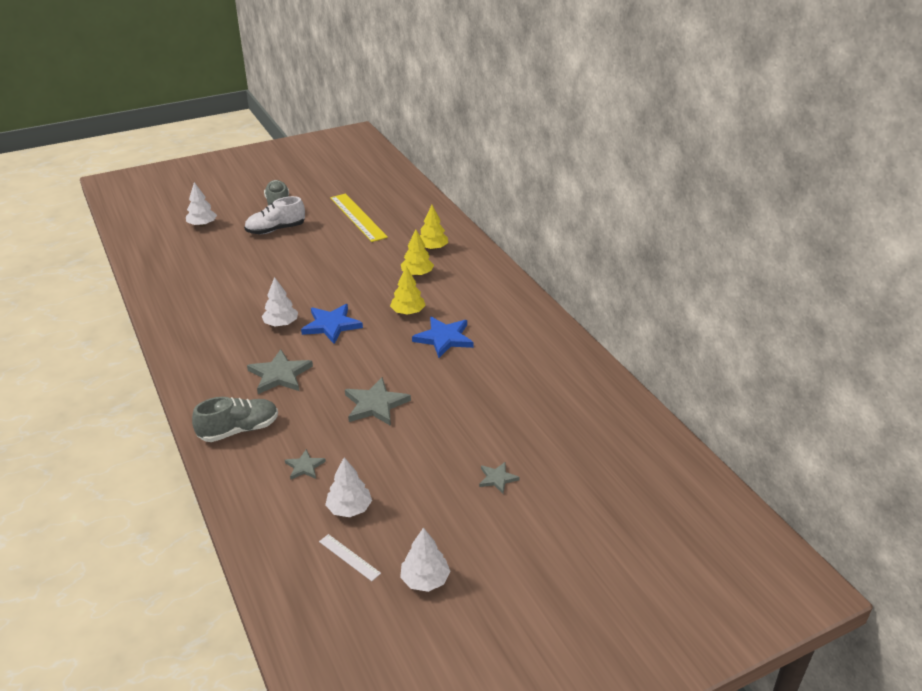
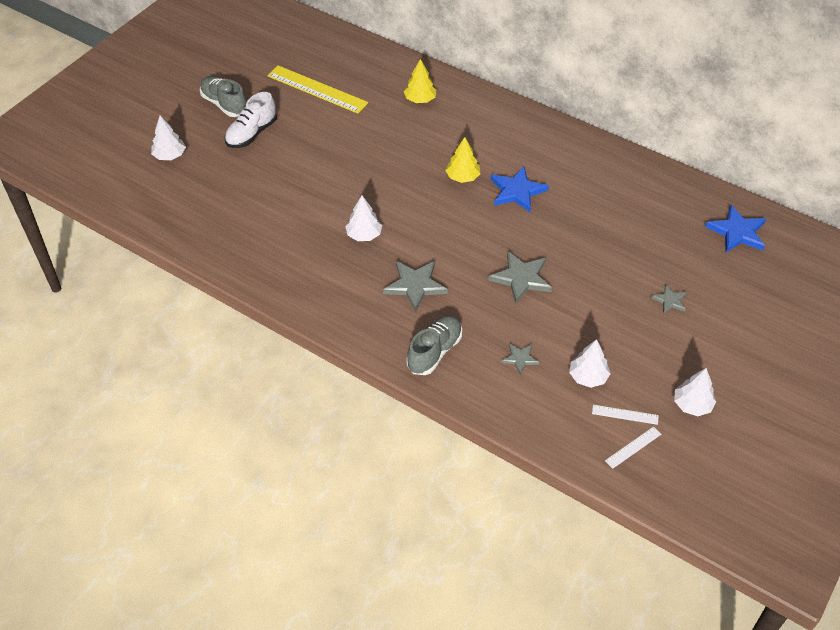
camera: 30 degrees left, 15 degrees up
blue star [301,304,363,344] -> blue star moved to [705,205,766,252]
yellow tree [401,230,434,276] -> none
none -> white ruler [605,426,661,469]

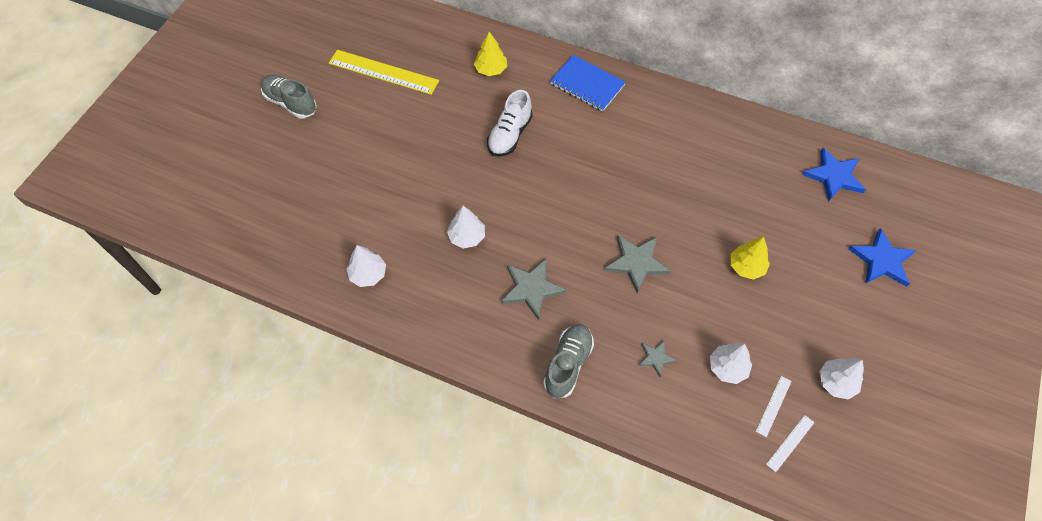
camera: 10 degrees left, 10 degrees up
white tree [151,116,186,160] -> white tree moved to [347,245,386,287]
white shoe [225,92,277,148] -> white shoe moved to [487,90,533,157]
yellow tree [445,137,480,183] -> yellow tree moved to [731,237,770,280]
blue star [491,166,549,212] -> blue star moved to [849,228,917,287]
white ruler [592,405,659,425] -> white ruler turned 60 degrees counterclockwise [756,376,792,437]
grey star [651,285,687,314] -> none
none -> blue notebook [550,55,626,112]

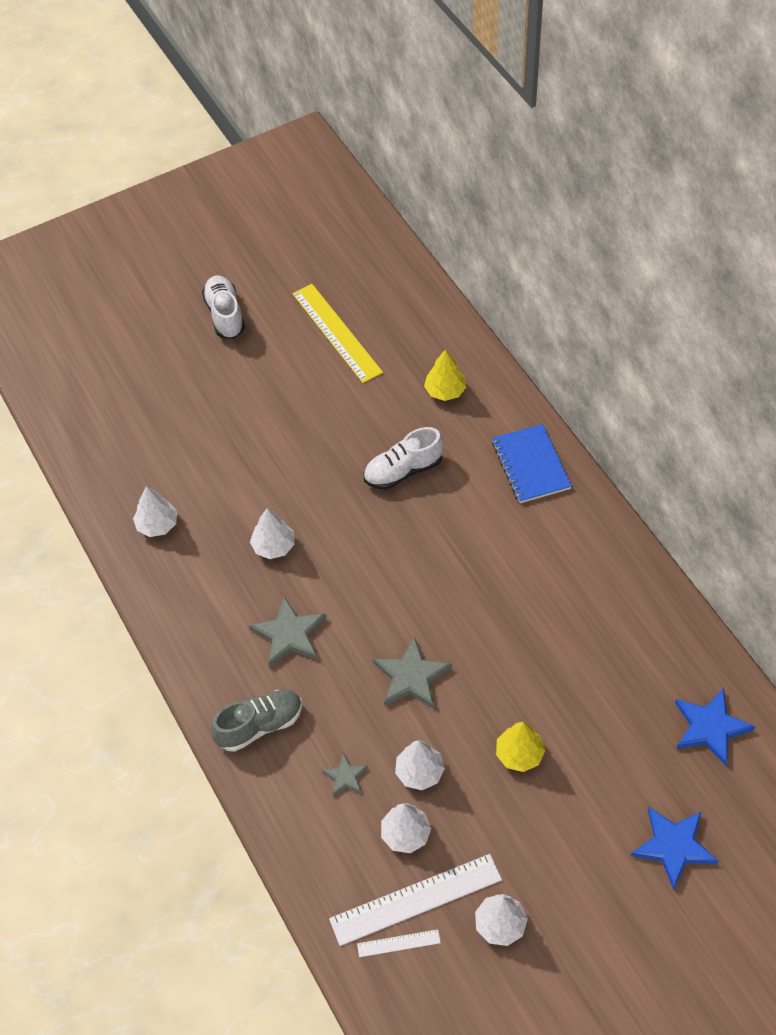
camera: 40 degrees right, 5 degrees down
grey shoe [261,75,317,118] -> white shoe [202,275,245,339]
white ruler [756,376,792,437] -> white ruler [329,854,502,946], size x2.15
none -> white tree [395,740,445,790]

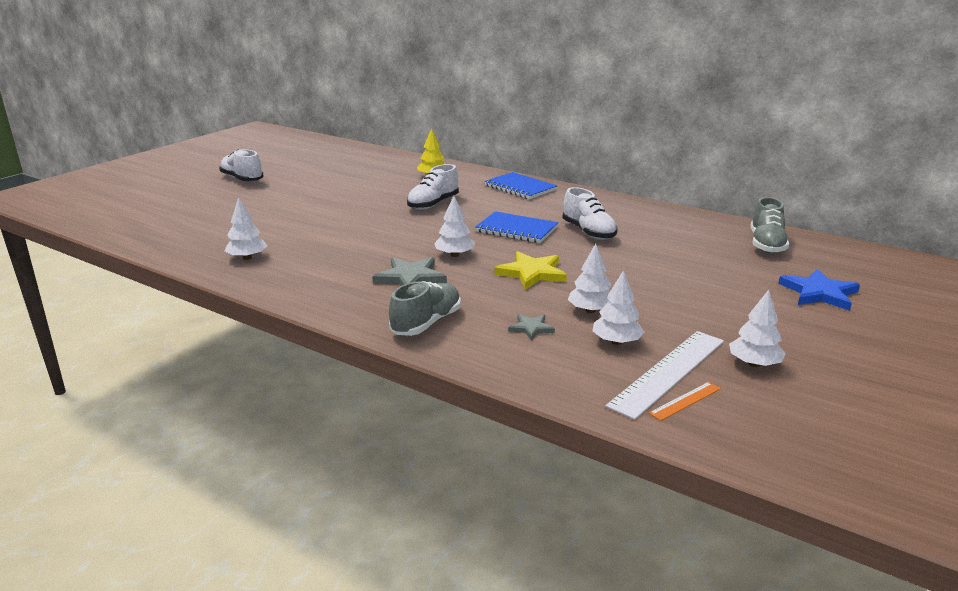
camera: 30 degrees left, 30 degrees down
white tree [250,508,295,559] -> white tree moved to [434,196,475,257]
yellow ruler [292,284,383,383] -> none
white ruler [357,929,441,957] -> orange ruler [649,382,721,421]
grey star [373,636,452,709] -> yellow star [494,251,567,290]
yellow tree [496,722,546,772] -> none
blue star [675,688,756,766] -> grey shoe [751,197,789,254]
none -> blue notebook [475,211,558,243]
none -> white shoe [563,187,618,240]

